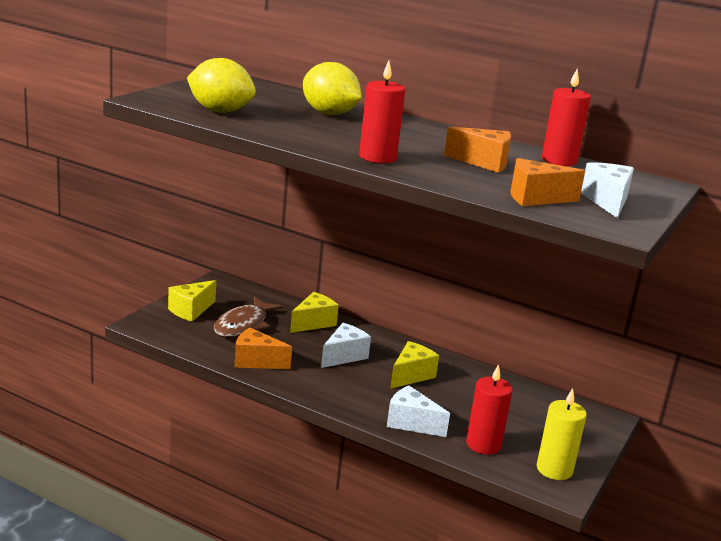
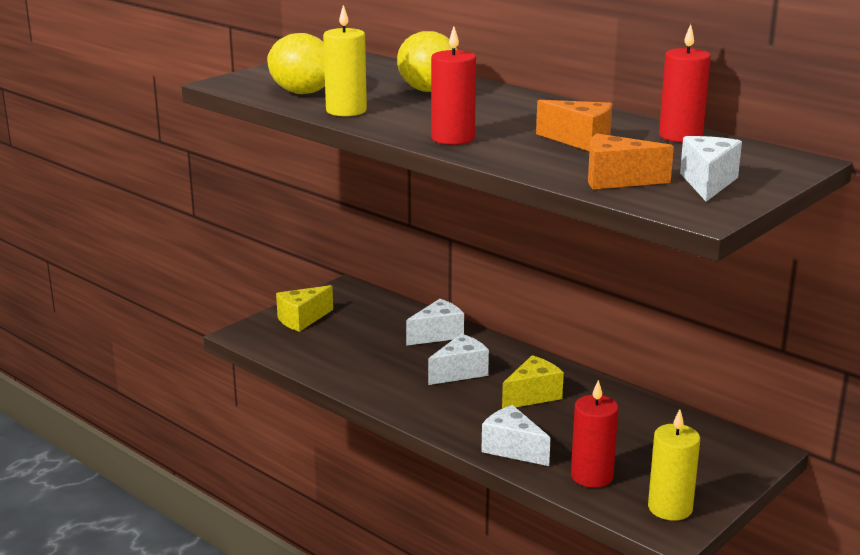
camera: 15 degrees right, 0 degrees up
brown fish [214,296,283,337] -> none
orange cheese [234,327,292,369] -> none
yellow cheese [290,292,339,333] -> white cheese [406,299,464,346]
none -> yellow candle [323,5,367,116]

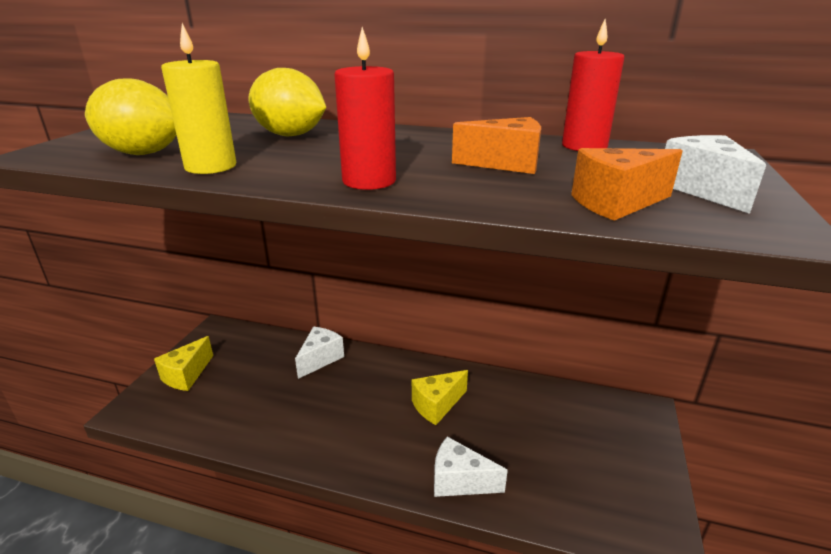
camera: 25 degrees left, 5 degrees up
white cheese [428,334,489,385] -> none
yellow cheese [502,355,564,409] -> yellow cheese turned 150 degrees counterclockwise [412,370,468,425]
red candle [571,380,619,488] -> none
yellow candle [648,409,700,521] -> none

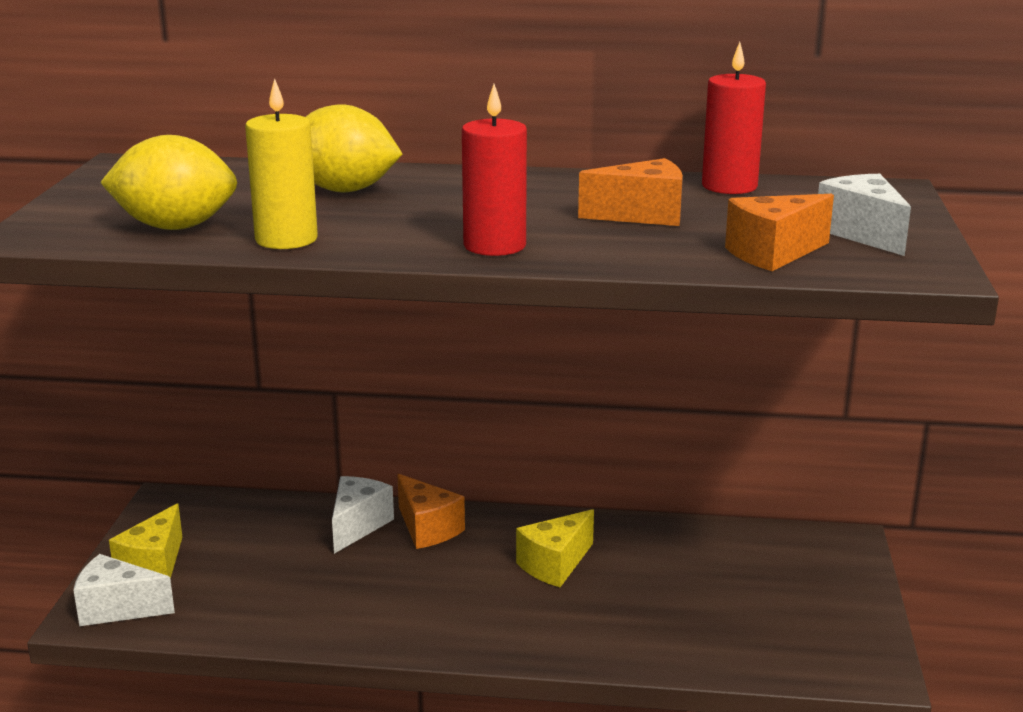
camera: 10 degrees left, 5 degrees down
white cheese [434,436,508,497] -> white cheese moved to [74,554,175,626]
none -> orange cheese [397,474,465,549]

